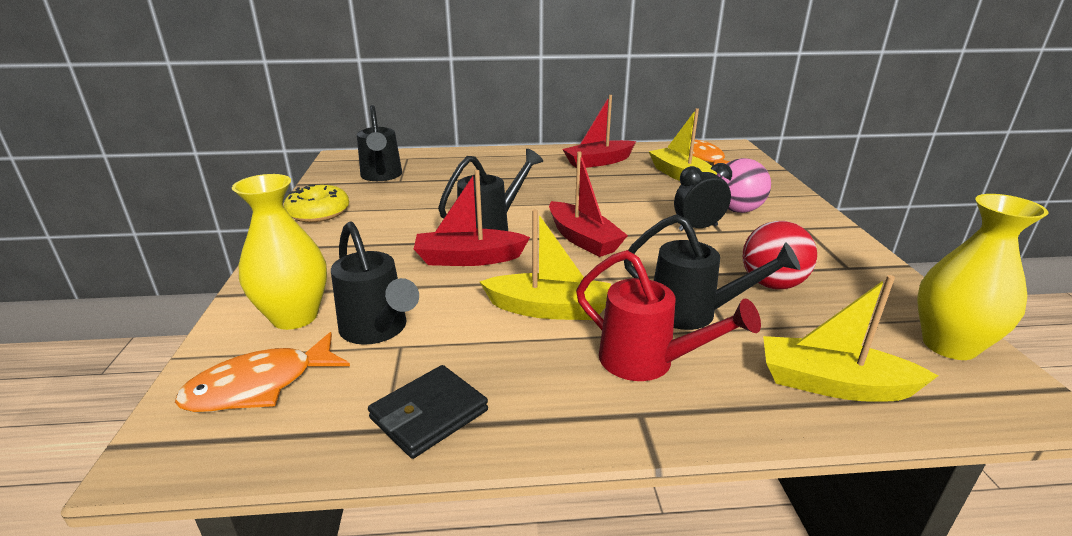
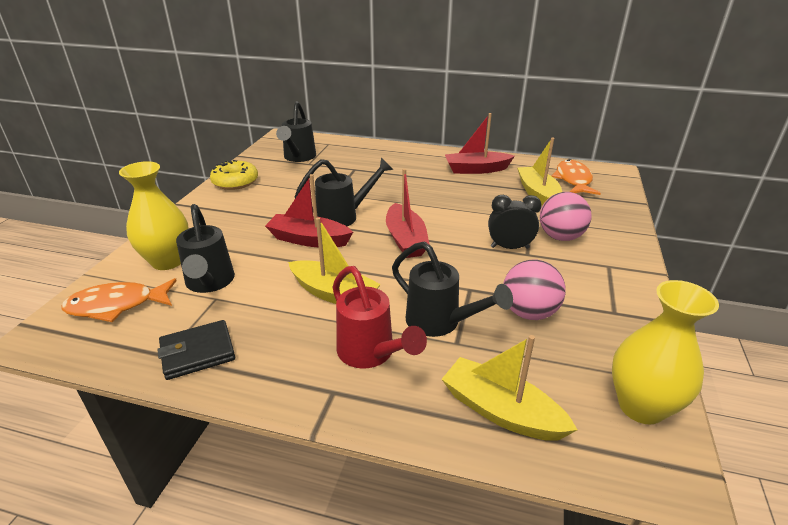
camera: 20 degrees right, 5 degrees up
red ball [743,221,817,289] -> pink ball [503,260,566,320]

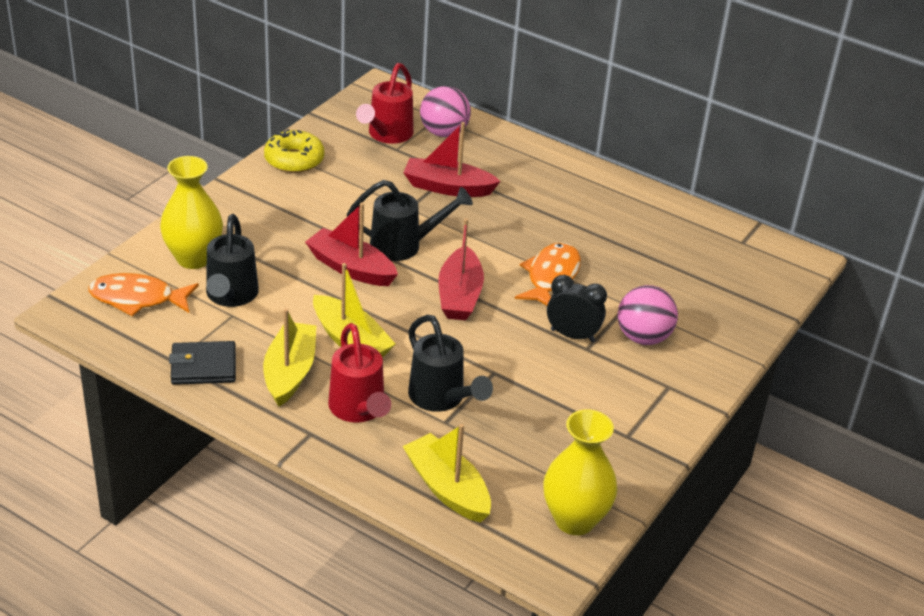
camera: 15 degrees right, 5 degrees up
black watering can [276,101,316,162] -> red watering can [356,63,414,144]
red boat [445,113,515,174] -> red boat moved to [403,122,501,197]
pink ball [503,260,566,320] -> pink ball moved to [420,86,471,137]
yellow boat [517,137,562,206] -> yellow boat moved to [263,308,316,406]
orange fish [552,159,601,195] -> orange fish moved to [515,242,581,306]

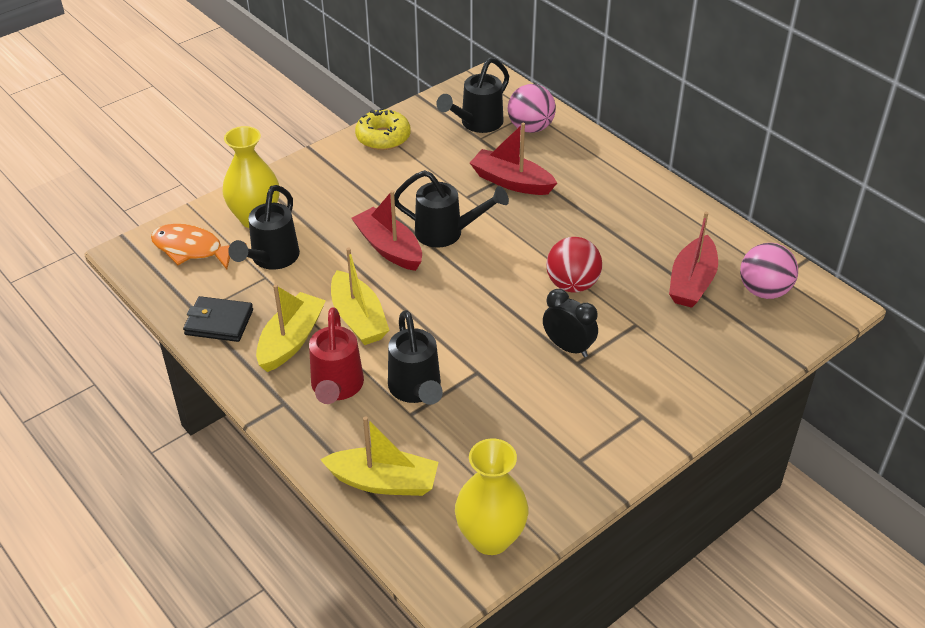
camera: 20 degrees right, 5 degrees up
red watering can [356,63,414,144] -> black watering can [436,57,509,133]
yellow boat [403,424,491,523] -> yellow boat turned 120 degrees clockwise [320,416,438,496]
red boat [438,218,484,320] -> red boat moved to [669,212,718,308]
orange fish [515,242,581,306] -> red ball [546,237,602,293]
pink ball [618,285,678,345] -> pink ball moved to [740,243,798,299]

